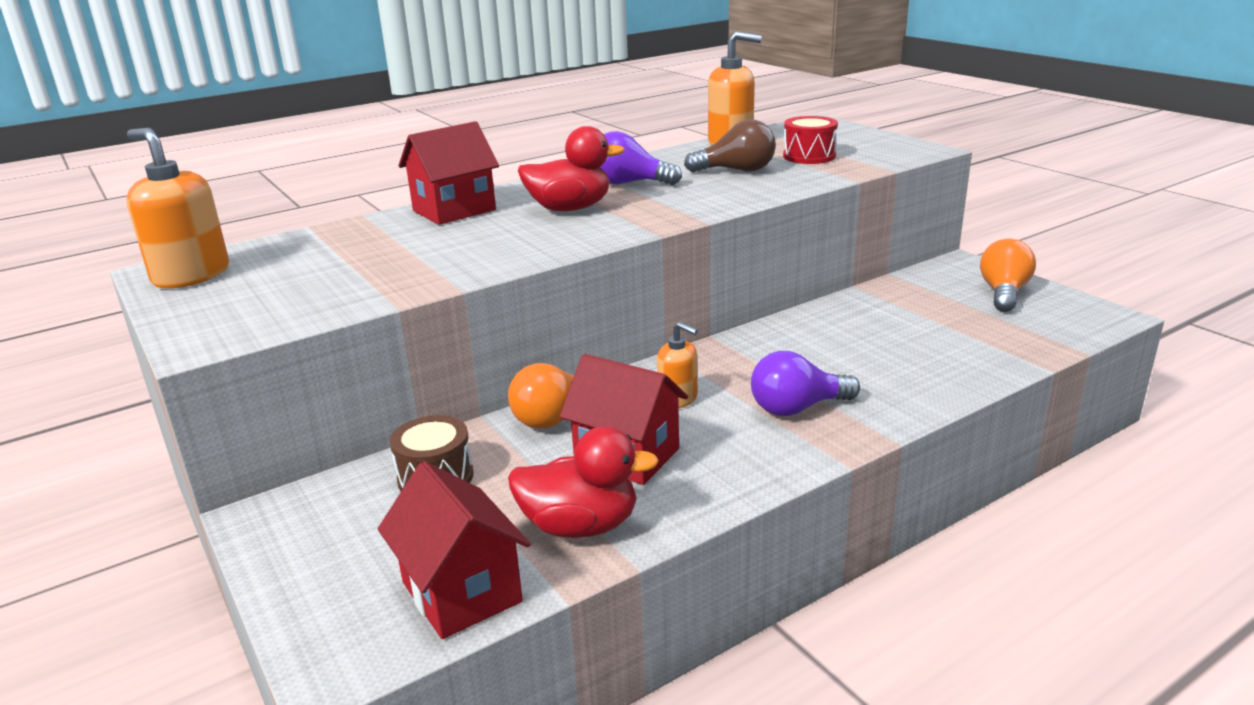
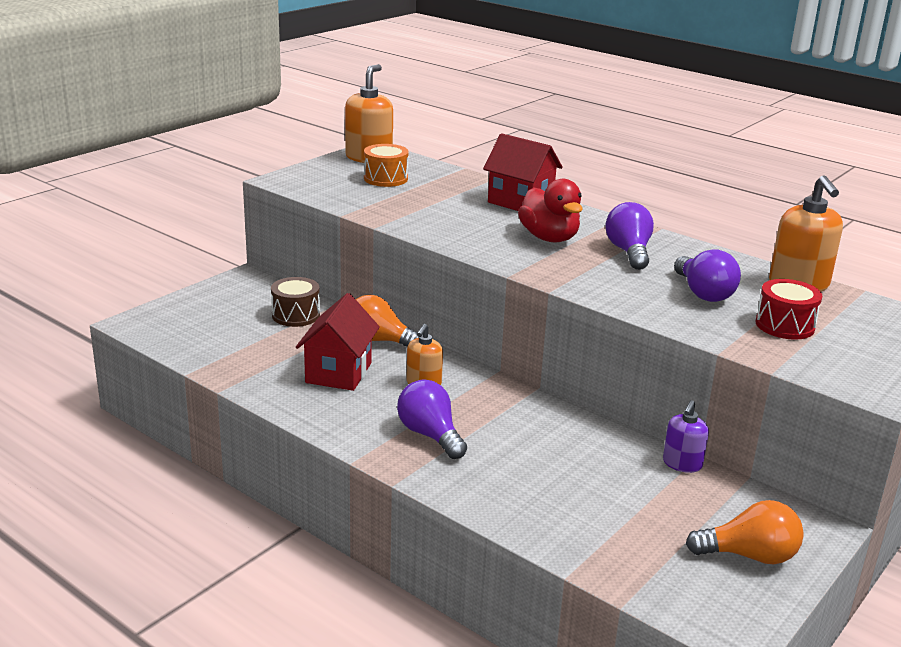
camera: 70 degrees right, 0 degrees up
red house [378,461,531,639] -> none
red duck [508,426,659,538] -> none
brown light bulb [684,119,776,172] -> purple light bulb [674,249,741,302]
none -> orange drum [364,144,409,187]
none -> purple soap dispenser [663,400,709,473]

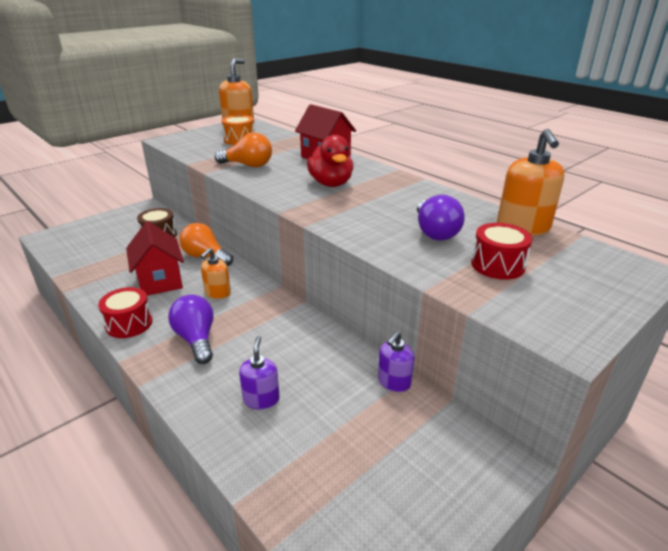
camera: 10 degrees right, 5 degrees up
red house [296,293,380,391] -> red house turned 45 degrees counterclockwise [126,221,184,296]
purple light bulb [605,202,654,270] -> none
orange light bulb [686,500,804,564] -> orange light bulb moved to [215,132,272,167]
none -> red drum [98,287,153,338]
none -> purple soap dispenser [239,336,280,410]

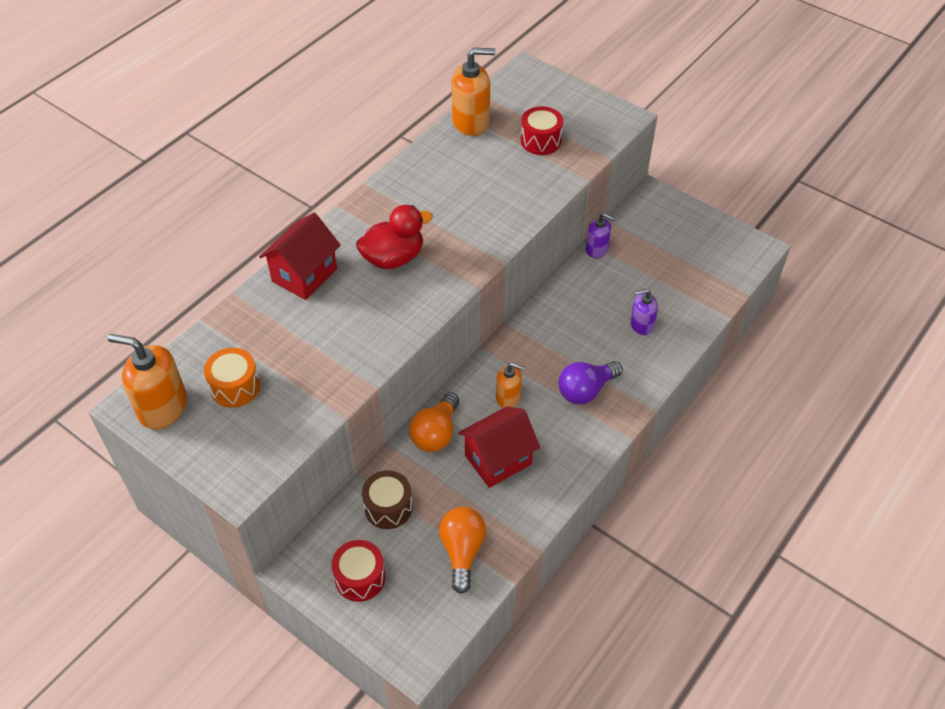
camera: 100 degrees left, 20 degrees up
red drum [98,287,153,338] -> red drum moved to [332,540,385,602]
orange light bulb [215,132,272,167] -> orange light bulb moved to [439,507,486,594]
purple light bulb [417,195,465,241] -> none

